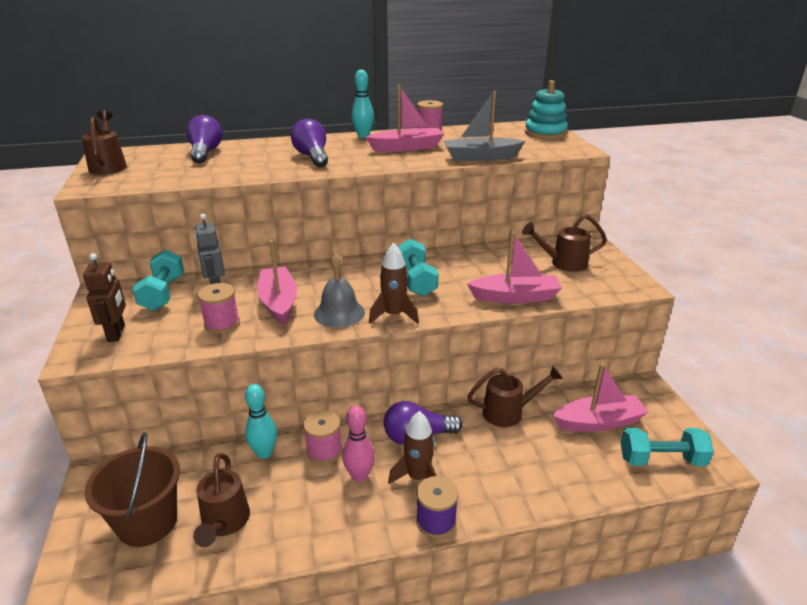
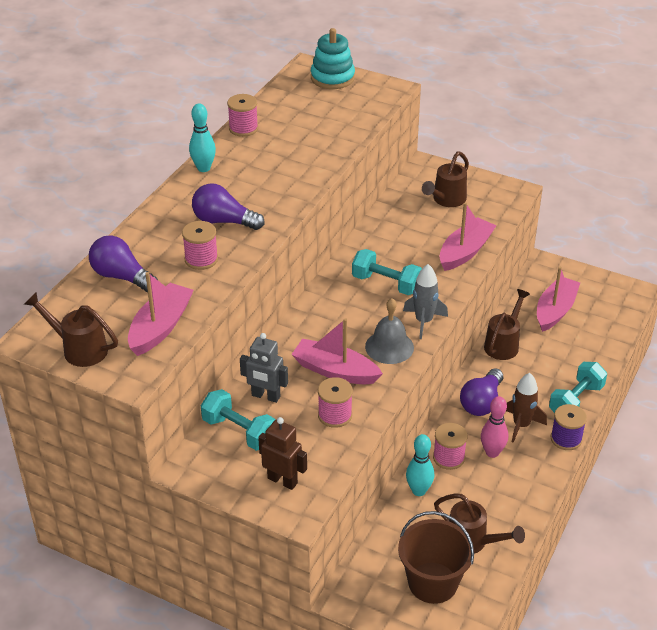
camera: 50 degrees left, 10 degrees up
pink boat [366,85,444,152] -> pink boat moved to [128,272,194,356]
brown rocket [369,243,419,324] -> grey rocket [403,264,448,339]
grey boat [443,91,525,161] -> none
turquoise dumbbell [621,428,714,466] -> turquoise dumbbell moved to [549,362,607,413]
none -> pink spool [182,221,218,270]

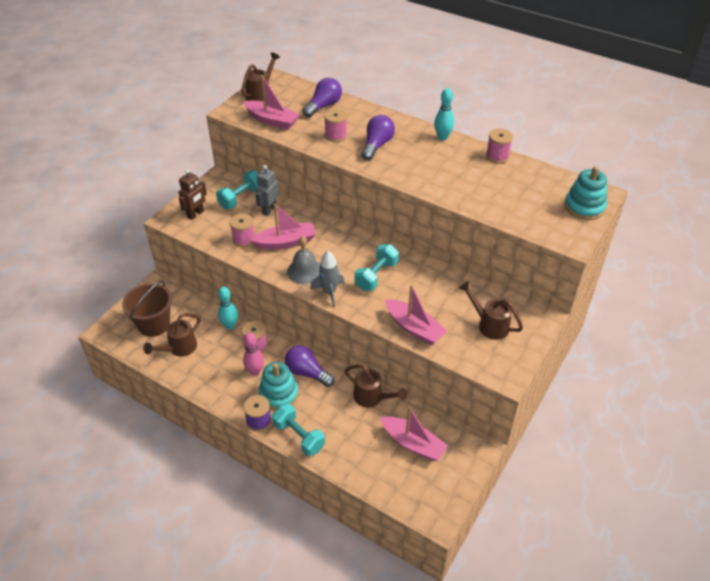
camera: 95 degrees right, 5 degrees up
pink boat [291,318,383,384] -> pink boat turned 45 degrees clockwise [250,204,316,249]
brown rocket [506,373,547,443] -> turquoise stacking toy [259,362,299,410]

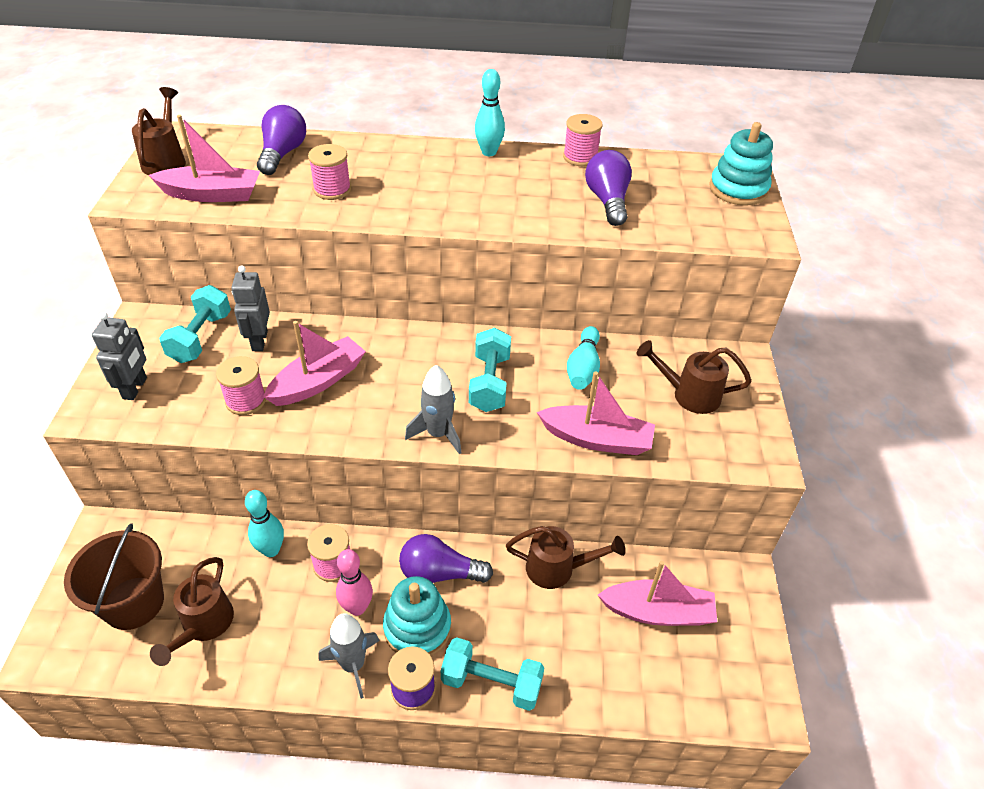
camera: 30 degrees left, 0 degrees up
brown robot [178,169,207,220] -> grey robot [92,312,147,400]
grey bell [287,236,320,284] -> none
purple light bulb [361,115,395,160] -> purple light bulb moved to [585,150,632,226]
none -> grey rocket [319,613,380,699]
none -> turquoise bowling pin [567,326,600,390]

